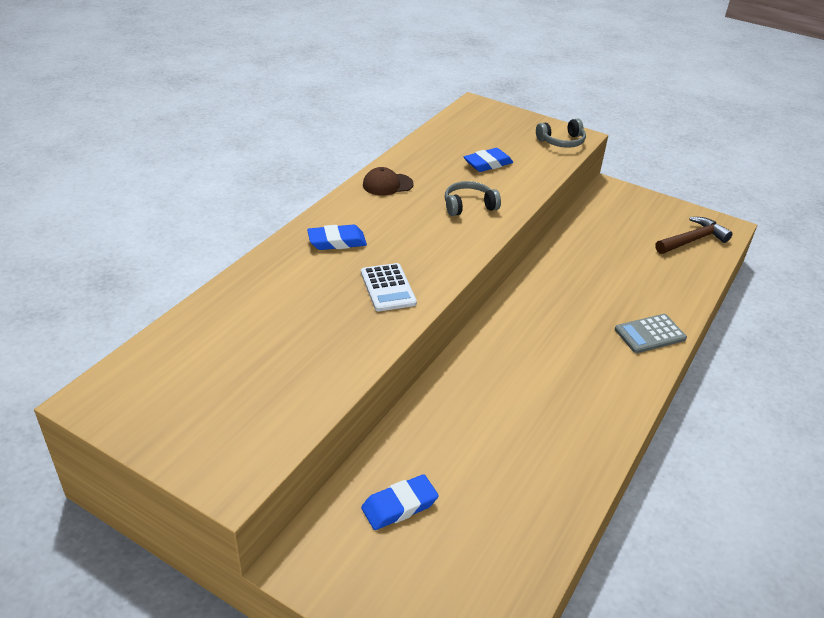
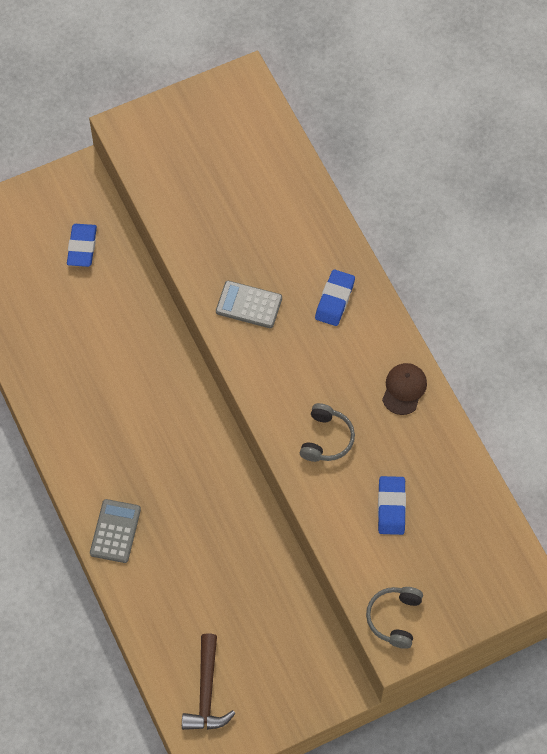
camera: 125 degrees right, 25 degrees up
white calculator [361,263,417,311] -> grey calculator [216,281,282,328]

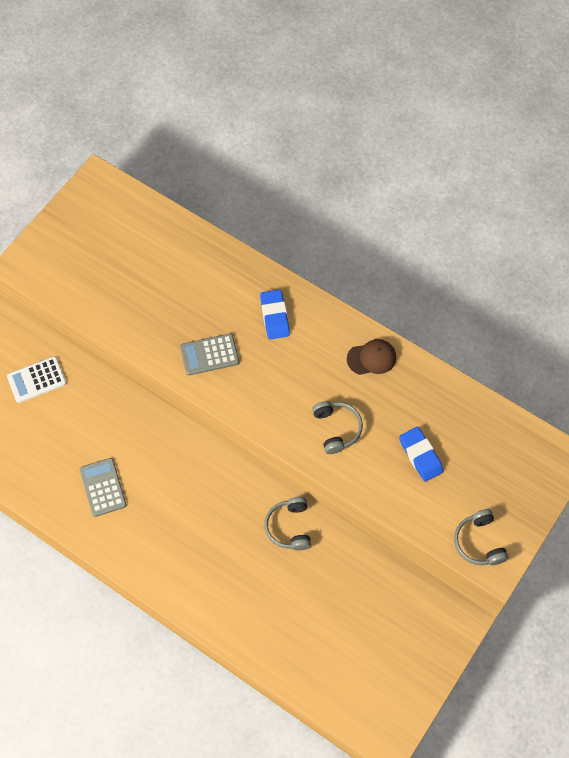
camera: 30 degrees left, 0 degrees up
blue eraser [67,224,97,267] -> white calculator [7,356,66,403]
grey calculator [90,499,141,563] -> grey calculator moved to [80,458,126,517]
brown hammer [182,633,236,730] -> none
brown cap [382,363,427,415] -> brown cap turned 90 degrees clockwise [347,339,396,375]
none -> grey headphones [264,497,311,550]

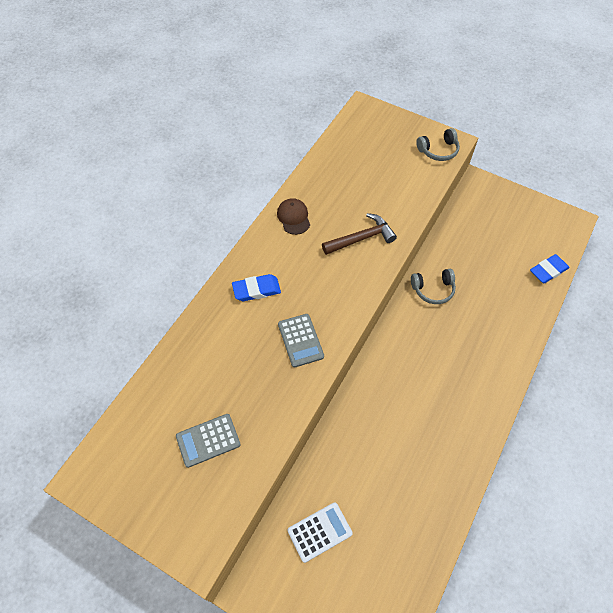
camera: 95 degrees left, 5 degrees down
white calculator [7,356,66,403] -> white calculator turned 90 degrees counterclockwise [288,502,353,563]
grey calculator [80,458,126,517] -> grey calculator moved to [176,414,241,468]
grey headphones [312,401,363,454] -> brown hammer [322,213,397,255]
blue eraser [399,427,444,482] -> blue eraser moved to [530,254,570,283]

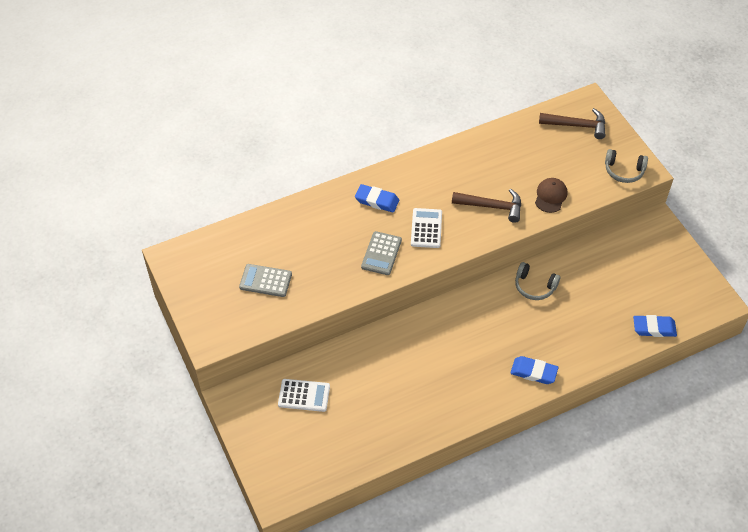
camera: 35 degrees right, 5 degrees down
brown cap [277,198,310,235] -> brown cap moved to [535,178,567,213]
none -> white calculator [411,208,442,248]
none -> blue eraser [511,356,558,384]
none -> brown hammer [539,108,605,139]

